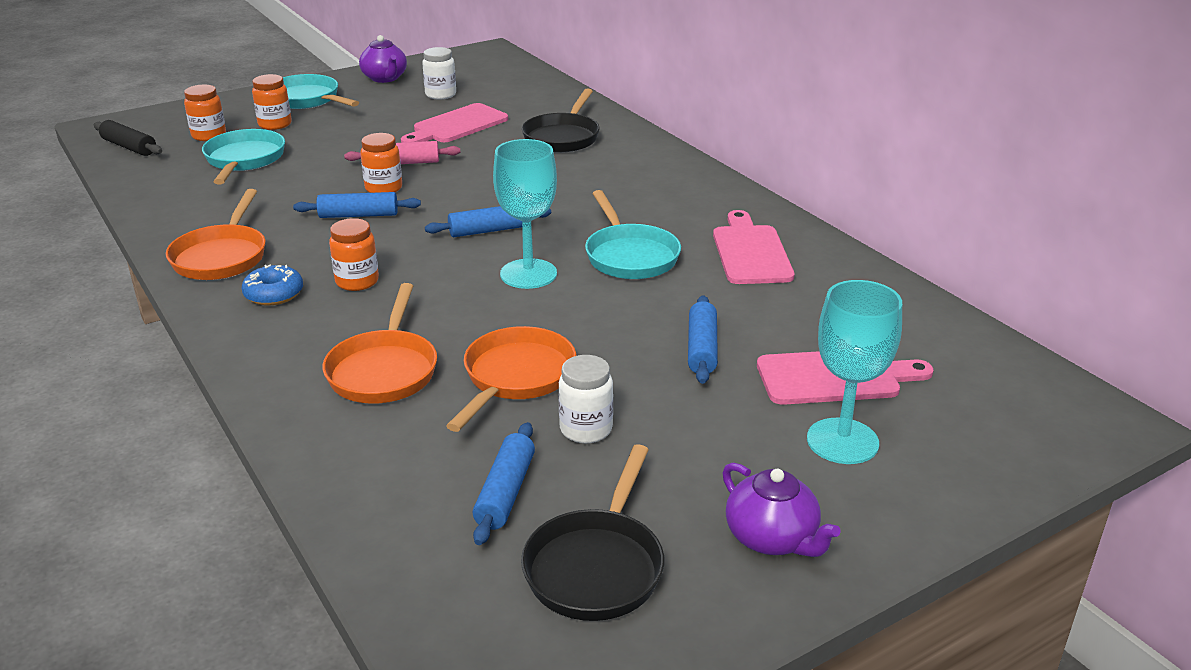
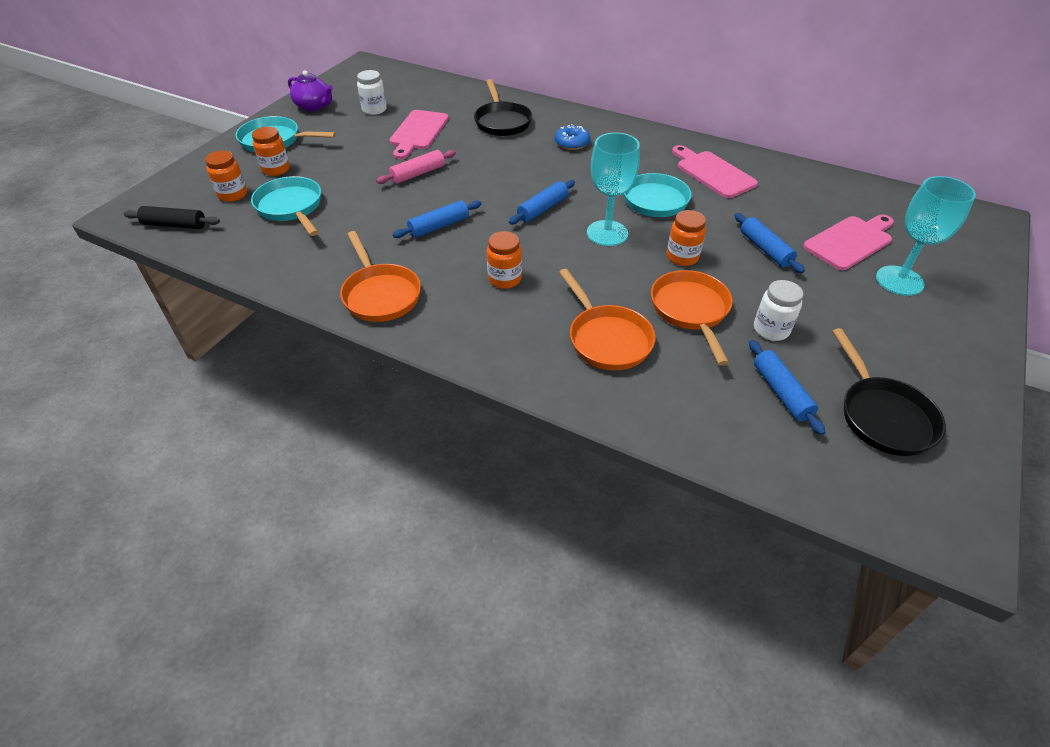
camera: 30 degrees left, 15 degrees up
blue donut [242,265,303,305] -> blue donut moved to [555,124,590,150]
orange jar [360,133,402,193] -> orange jar moved to [667,210,706,266]
purple teapot [723,463,841,557] -> none

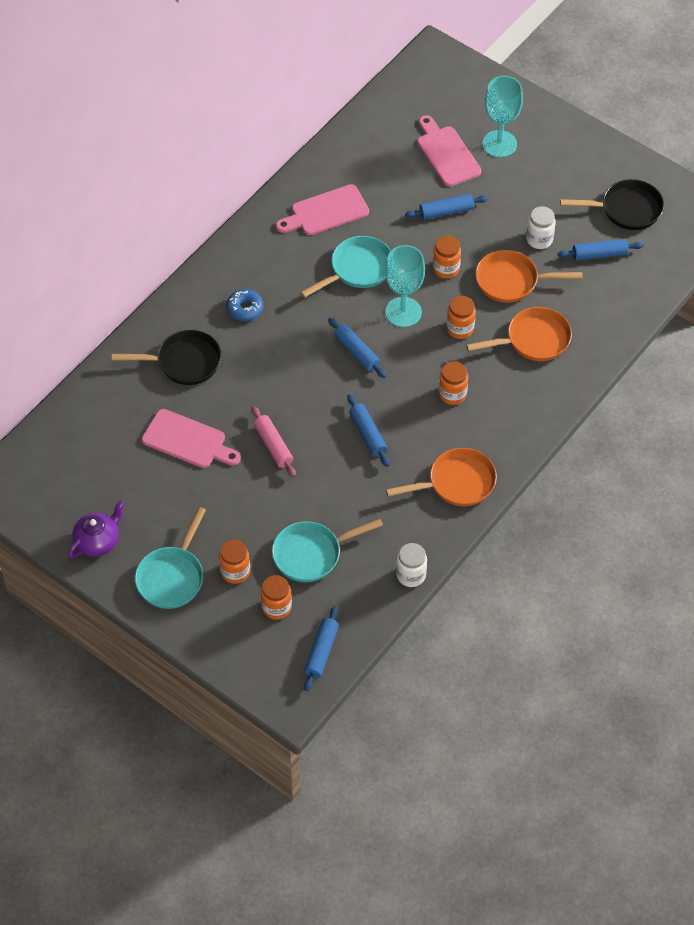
camera: 80 degrees left, 10 degrees up
black rolling pin [123,206,220,229] -> blue rolling pin [304,605,339,691]
white jar [357,70,387,115] -> white jar moved to [396,543,427,587]
none -> orange jar [446,296,476,339]

